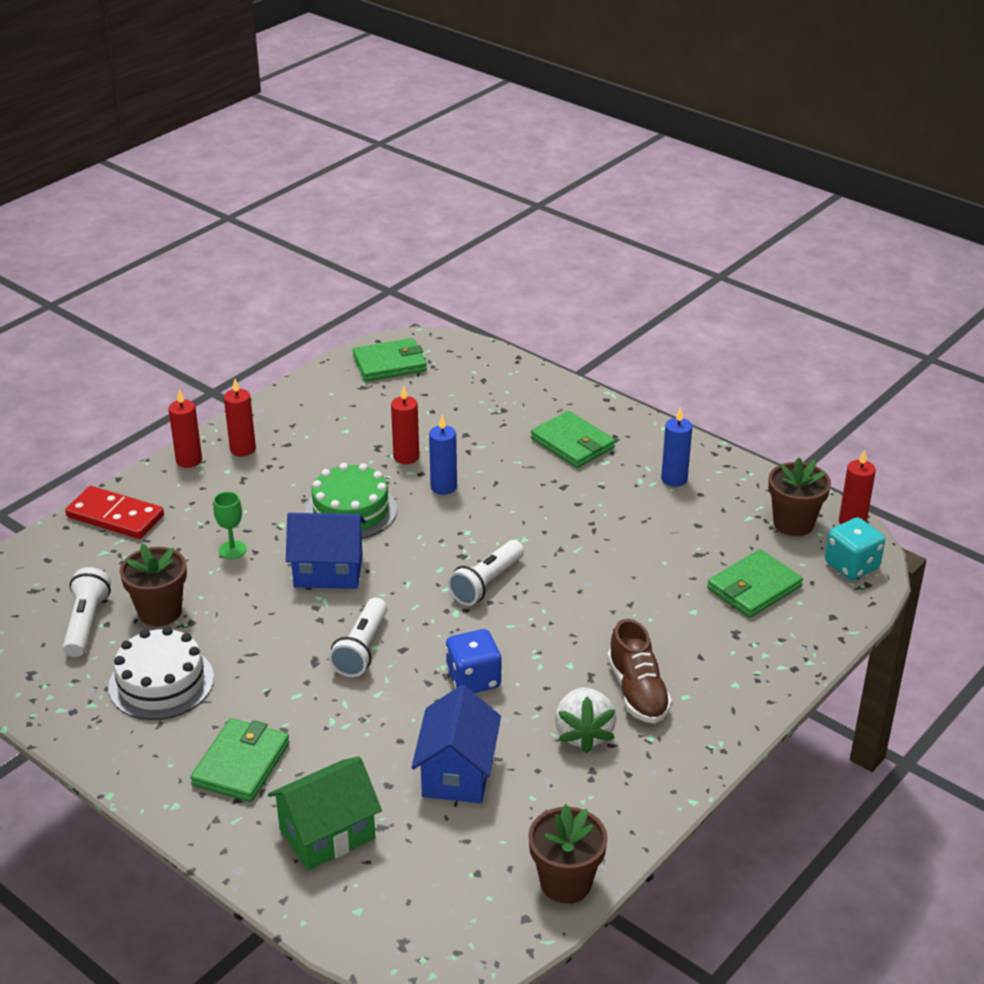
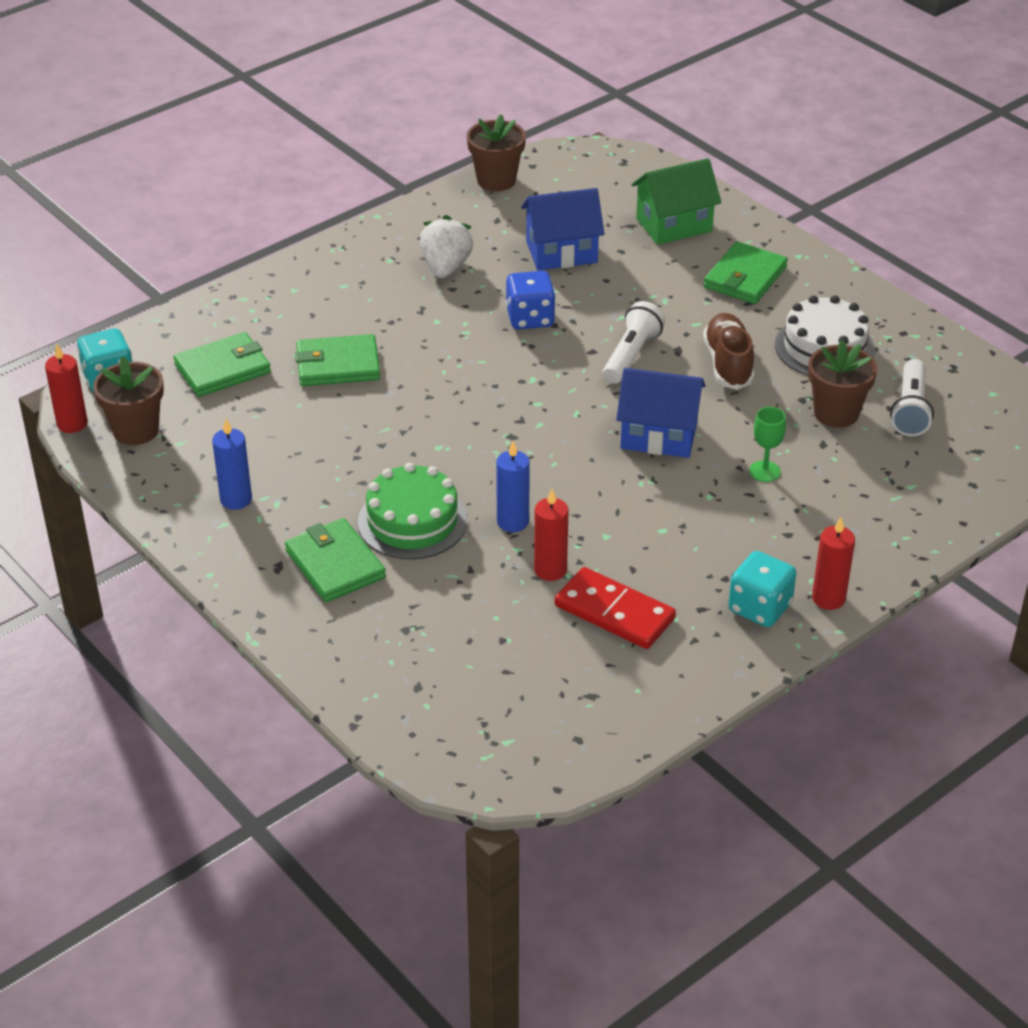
camera: 170 degrees left, 5 degrees up
red domino [65,486,164,539] -> red domino moved to [554,567,676,649]
red candle [224,379,256,456] -> turquoise dice [728,551,796,627]
green cake [305,463,397,539] -> green cake moved to [358,463,467,559]
green wallet [353,338,427,381] -> green wallet moved to [295,334,380,386]
blue house [411,685,501,803] -> blue house turned 60 degrees clockwise [521,188,604,270]
white flashlight [448,540,524,606] -> none
brown shoe [607,619,672,723] -> brown shoe moved to [703,313,754,390]

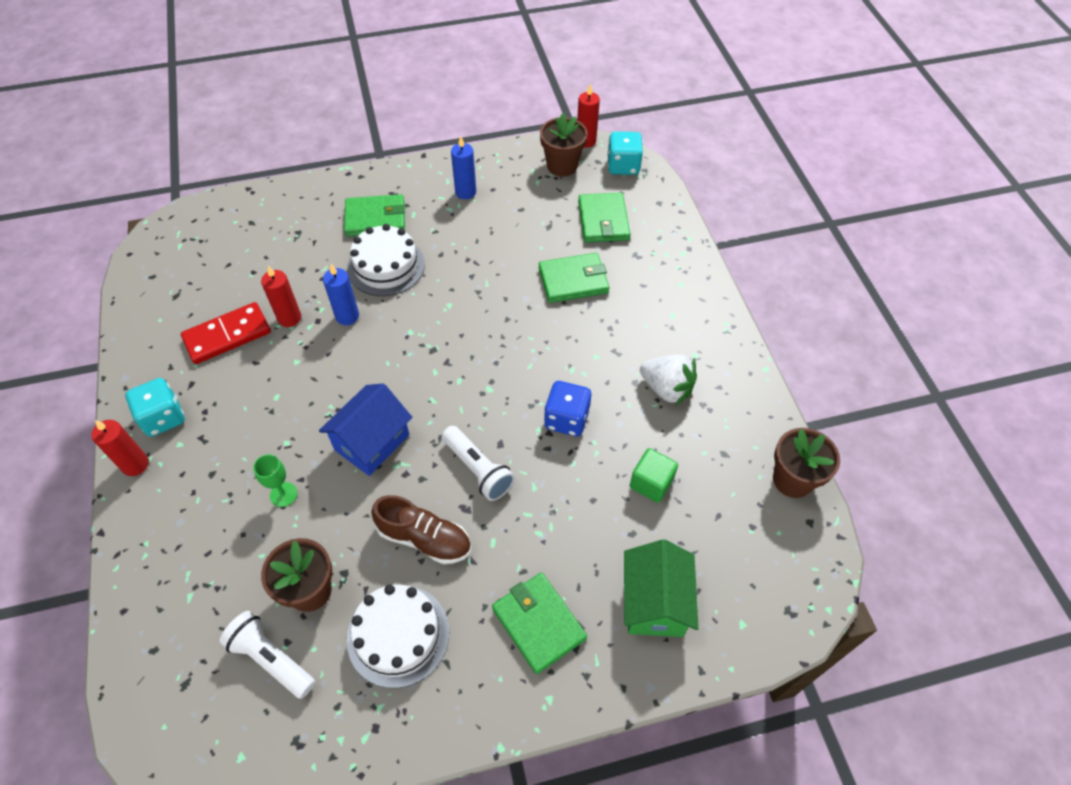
camera: 115 degrees right, 15 degrees up
green wallet [295,334,380,386] -> green wallet turned 60 degrees clockwise [539,253,609,303]
green cake [358,463,467,559] -> white cake [347,224,425,296]
blue house [521,188,604,270] -> green cube [630,448,678,503]

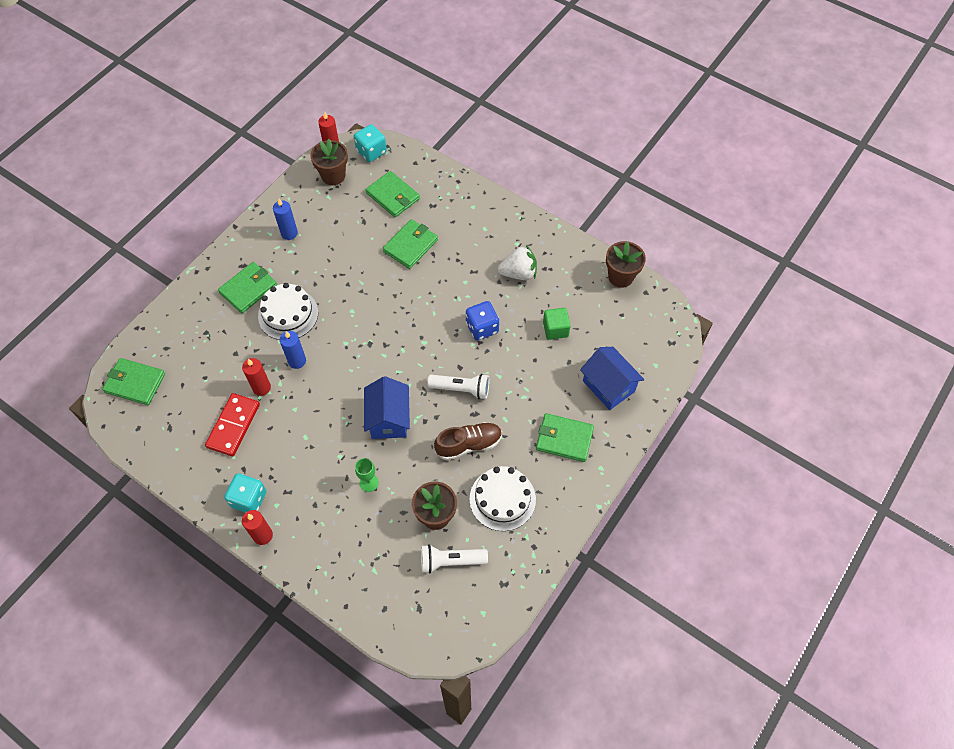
camera: 40 degrees left, 5 degrees up
green house [624,539,699,637] -> blue house [580,347,644,410]
none -> green wallet [102,358,165,405]

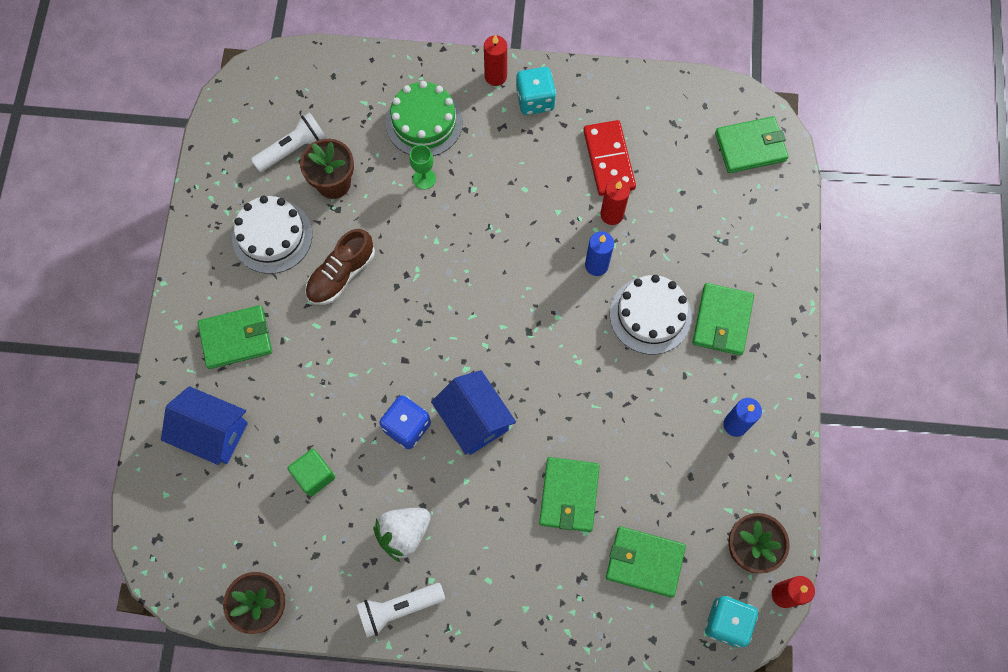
camera: 150 degrees right, 10 degrees up
blue house [364,376,410,439] -> blue house moved to [431,370,516,455]
white flashlight [427,374,489,399] -> white flashlight moved to [357,583,445,638]
none -> green cake [386,81,463,156]

